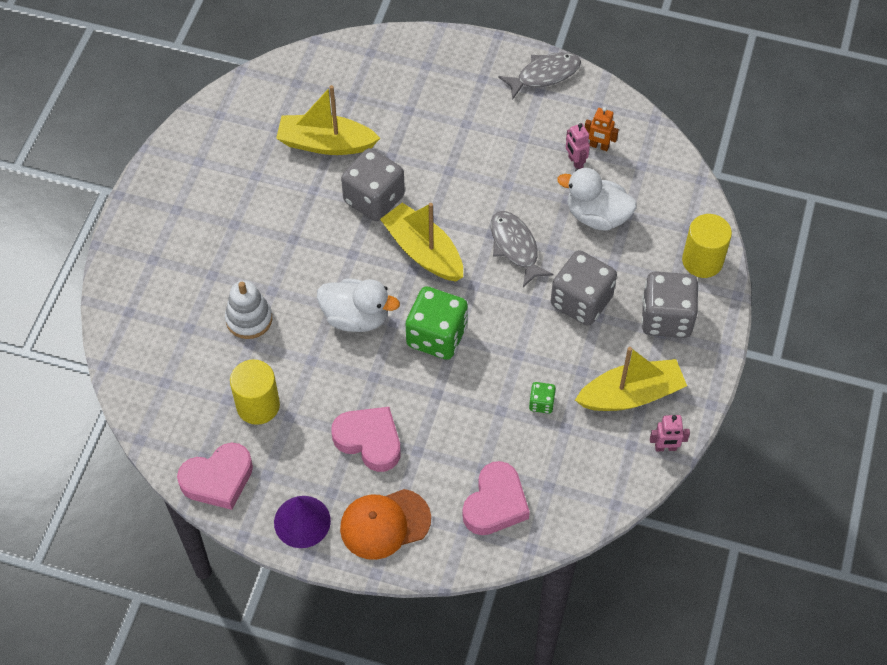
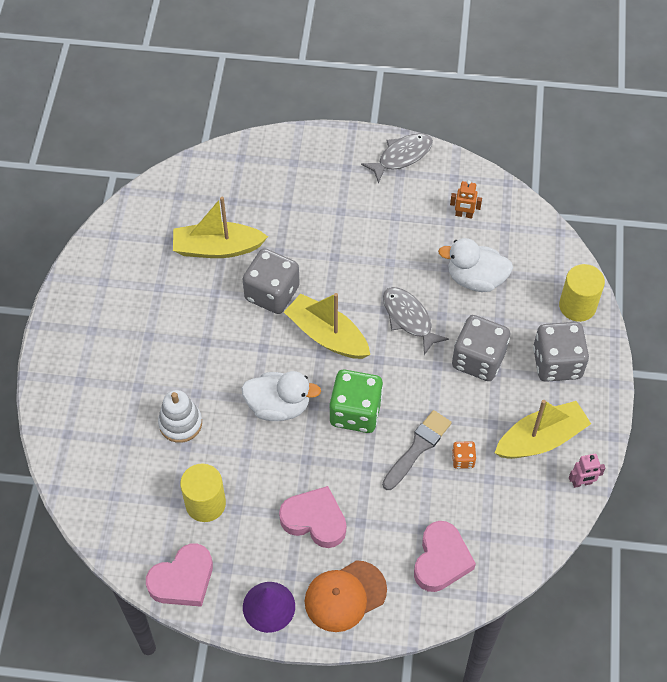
camera: 10 degrees left, 0 degrees up
green dice [529,382,556,414] -> orange dice [452,441,476,469]
pink robot [566,123,590,169] -> none
none -> grey brush [382,410,452,490]

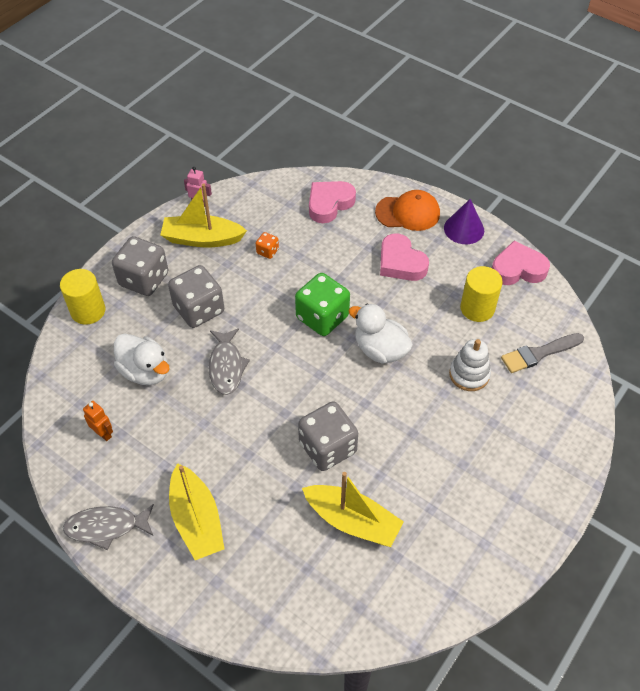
camera: 150 degrees left, 5 degrees down
yellow boat [284,293,370,359] -> yellow boat moved to [169,463,224,560]
grey brush [382,410,452,490] -> grey brush moved to [501,333,584,373]

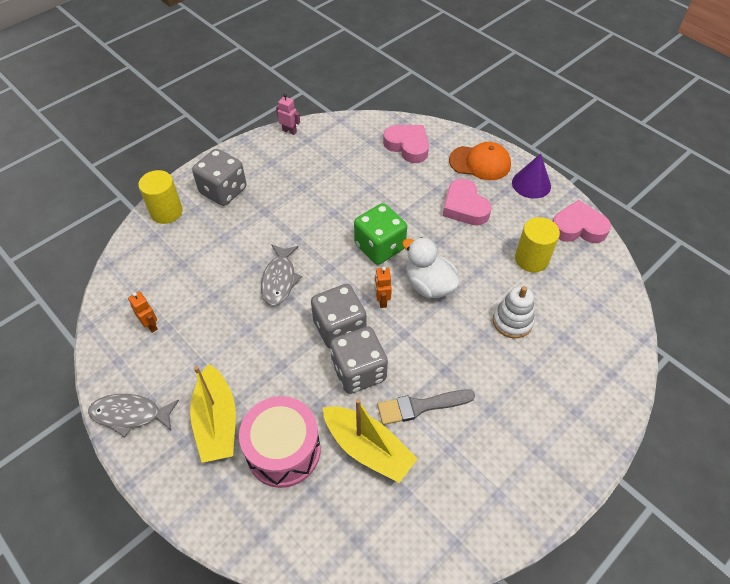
camera: 10 degrees right, 0 degrees up
white duck [114,334,170,385] -> none
yellow boat [160,183,247,248] -> none
grey dice [168,265,224,328] -> grey dice moved to [311,284,366,349]
orange dice [256,232,279,259] -> none
pink heart [309,181,356,223] -> pink heart turned 75 degrees clockwise [383,125,429,163]
grey brush [501,333,584,373] -> grey brush moved to [377,389,475,425]
none -> pink drum [239,396,320,488]
none -> orange robot [375,267,392,308]

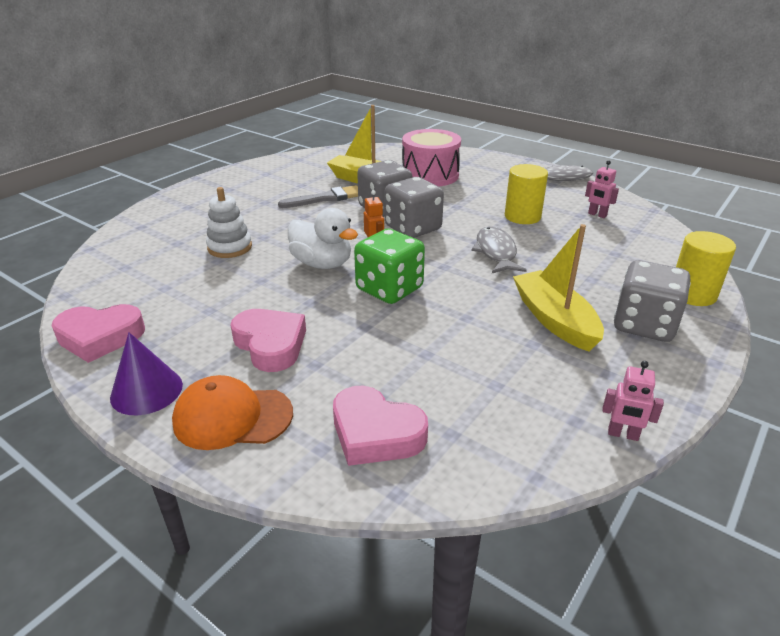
camera: 170 degrees right, 20 degrees down
orange robot [128,291,158,333] -> pink robot [585,160,619,218]
yellow boat [190,364,236,463] -> yellow boat moved to [513,224,604,352]
yellow cylinder [515,217,560,273] -> yellow cylinder moved to [505,164,548,224]

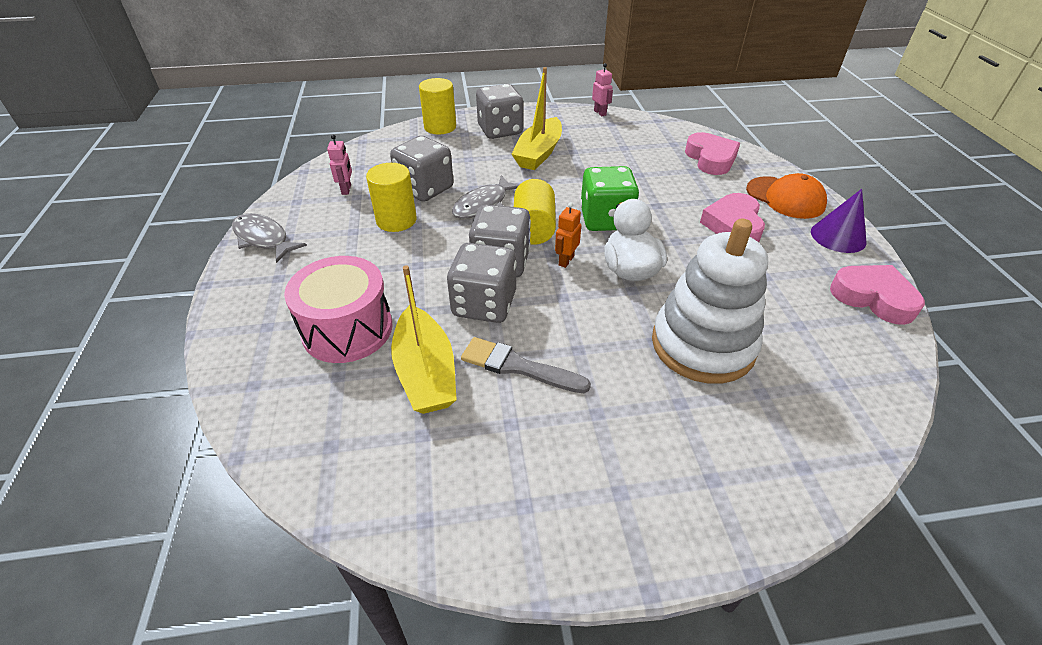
camera: 135 degrees left, 10 degrees up
white stacking toy [206,187,252,258] -> white stacking toy [652,219,768,384], size x1.81
none -> grey dice [390,136,454,202]
none -> yellow cylinder [514,179,556,245]

